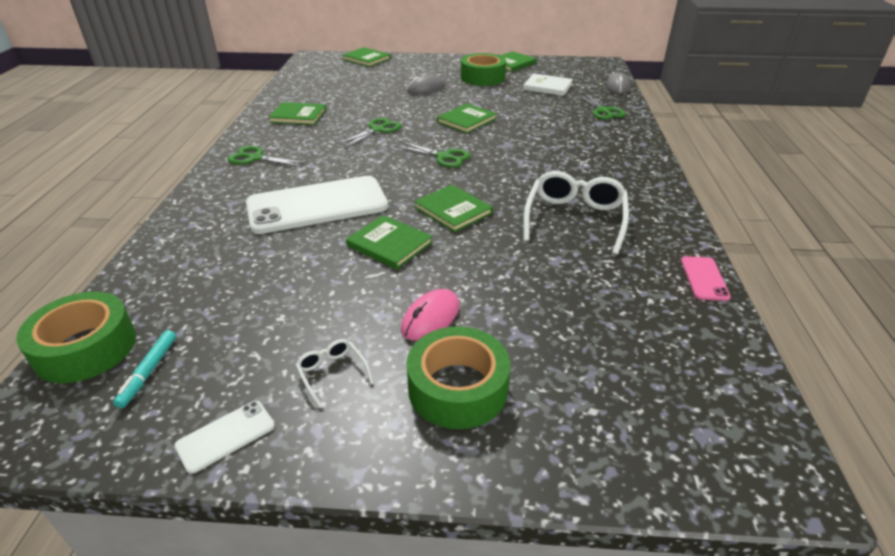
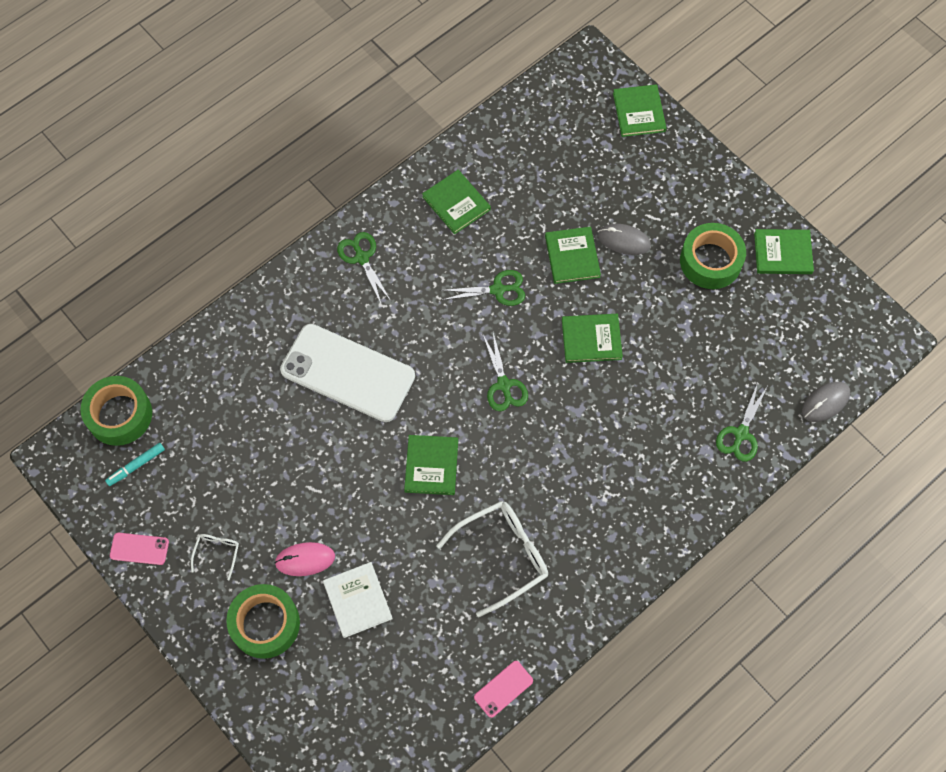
camera: 45 degrees right, 30 degrees up
white phone [174,401,275,474] -> pink phone [110,533,169,565]
green book [346,215,433,269] -> green book moved to [545,227,601,284]
white book [523,74,573,96] -> white book moved to [323,562,393,638]

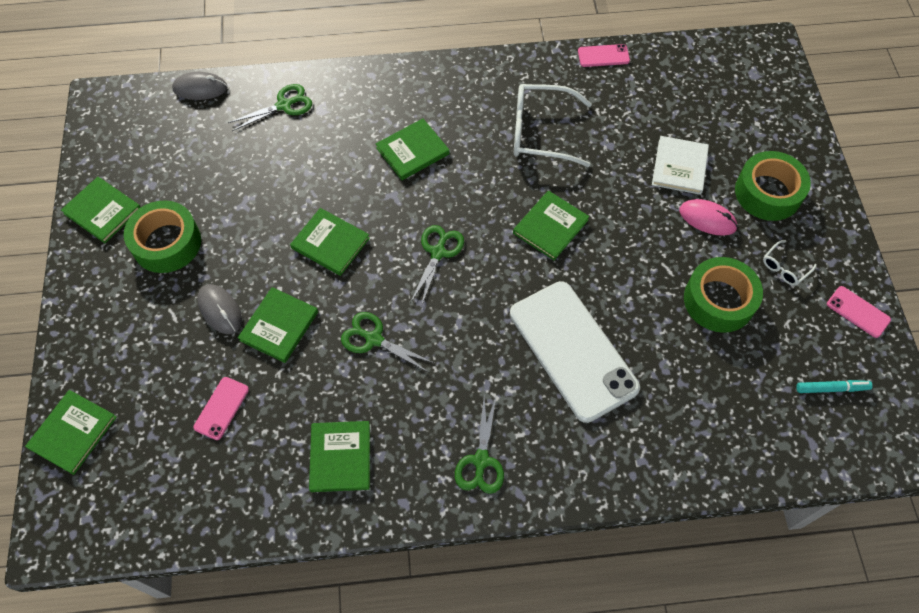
camera: 145 degrees left, 5 degrees down
green tape [81,376,152,446] -> green tape moved to [684,257,763,333]
none -> pink phone [193,377,249,440]
none -> green book [376,118,450,180]

